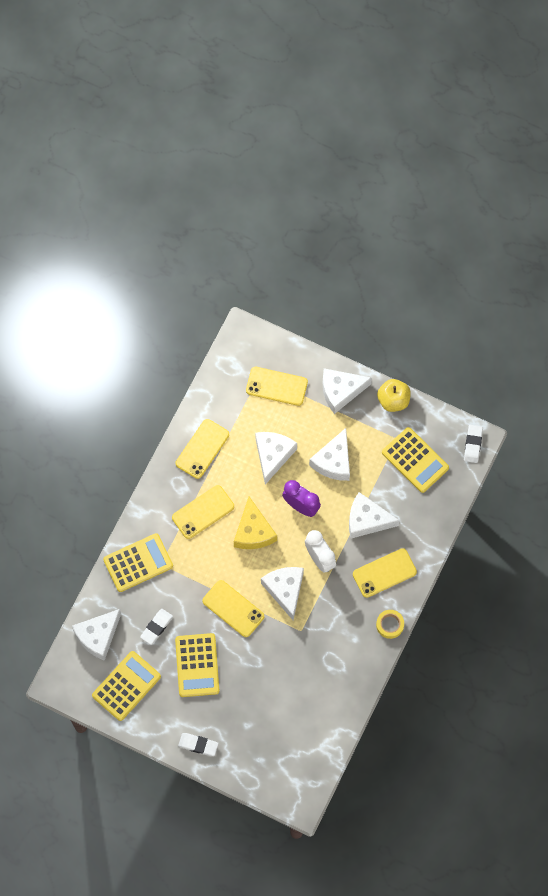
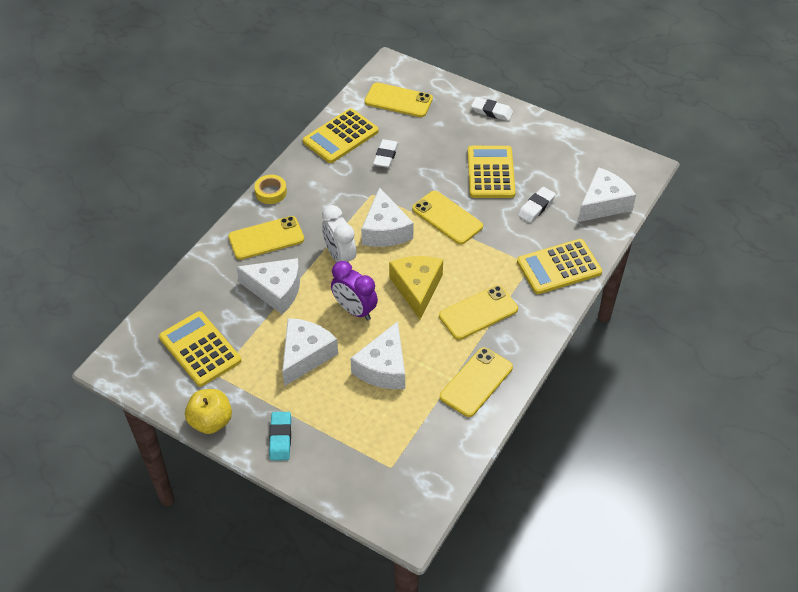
camera: 175 degrees left, 20 degrees down
yellow calculator [92,651,161,721] -> yellow calculator moved to [303,108,379,163]
yellow phone [246,367,308,406] -> yellow phone moved to [365,82,433,117]
white cheese [323,368,372,414] -> turquoise eraser [269,412,291,461]
white eraser [464,425,483,463] -> white eraser moved to [373,139,399,168]

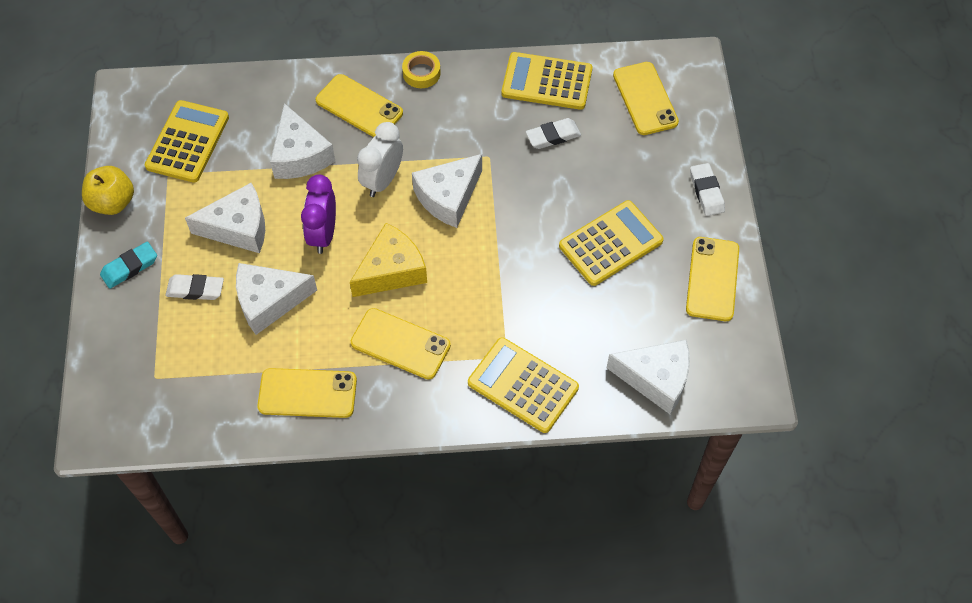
camera: 55 degrees right, 10 degrees up
yellow phone [412,191,483,244] -> yellow phone moved to [686,237,739,321]
white eraser [518,187,556,223] -> white eraser moved to [166,274,224,300]

